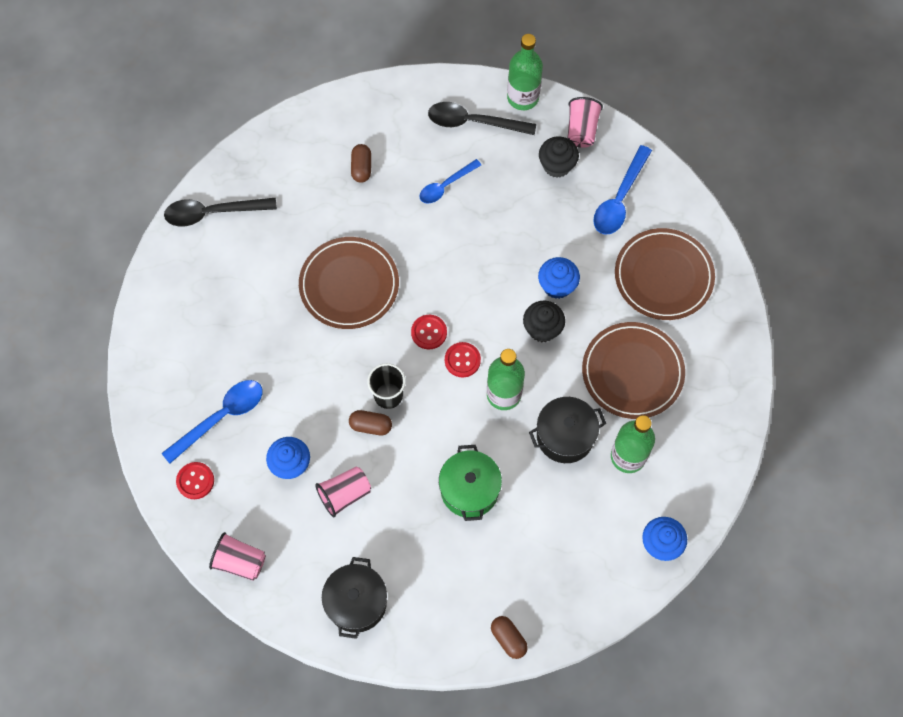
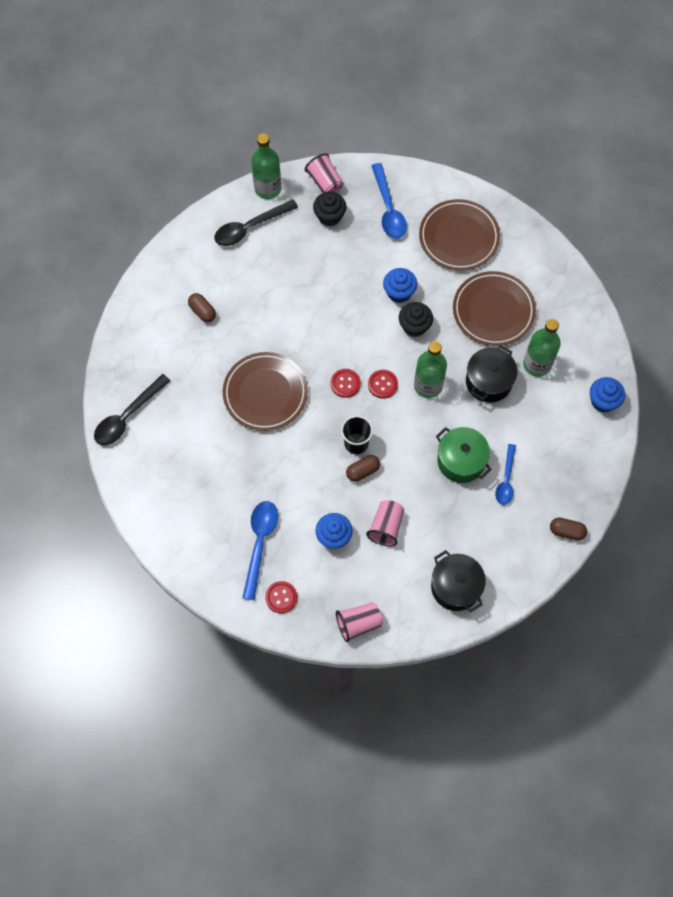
camera: 40 degrees left, 0 degrees up
blue spoon [420,159,481,203] -> blue spoon moved to [495,444,516,505]

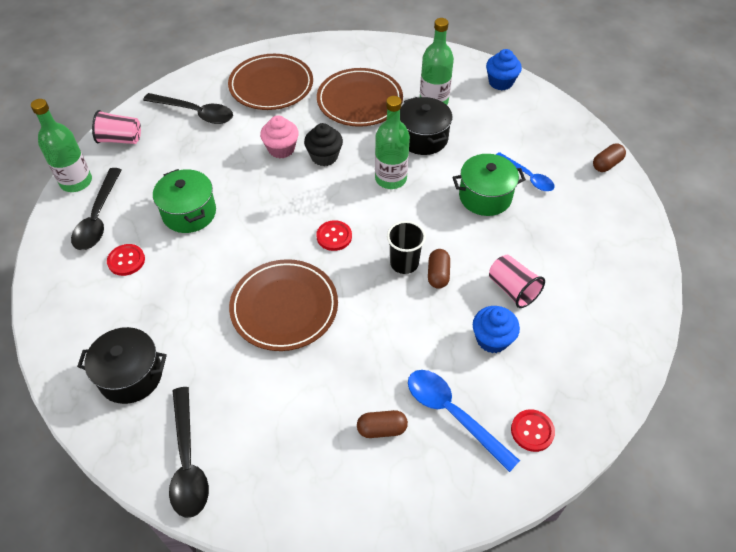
camera: 55 degrees left, 15 degrees down
brown capsule [188,293,216,322] -> brown capsule moved to [357,410,408,438]
black cupcake [313,192,346,226] -> none
pink cup [336,602,383,642] -> none
red button [368,370,398,399] -> red button moved to [107,244,145,276]
blue spoon [371,163,407,239] -> black spoon [143,93,233,124]
blue cupcake [383,268,417,303] -> pink cupcake [260,115,299,158]
black pot [431,550,486,612] -> black pot moved to [77,327,167,404]
none -> green pot [153,169,216,233]

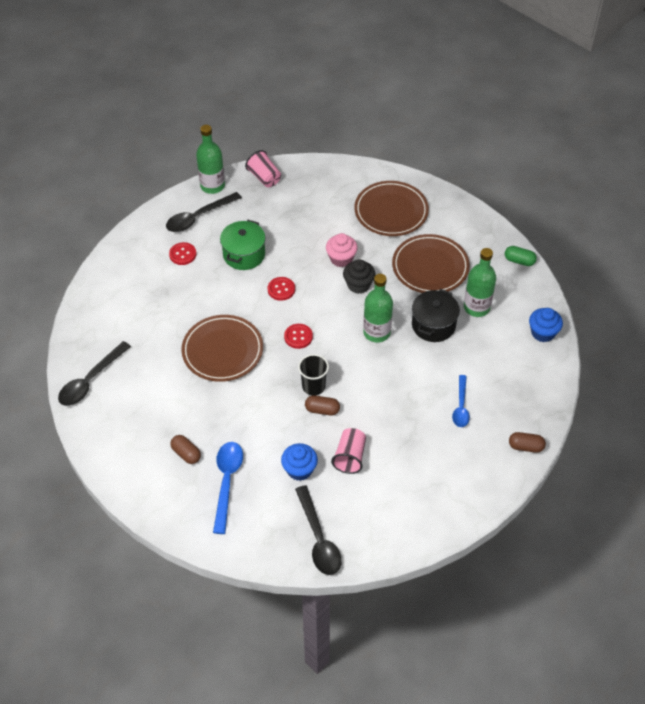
camera: 50 degrees right, 0 degrees up
black pot [77,327,167,404] -> none
black spoon [143,93,233,124] -> black spoon moved to [295,485,342,575]
brown capsule [428,249,450,289] -> brown capsule turned 45 degrees clockwise [305,395,340,416]
green pot [453,154,526,216] -> none
red button [511,409,555,452] -> red button moved to [268,277,295,301]
none -> green capsule [505,246,537,266]

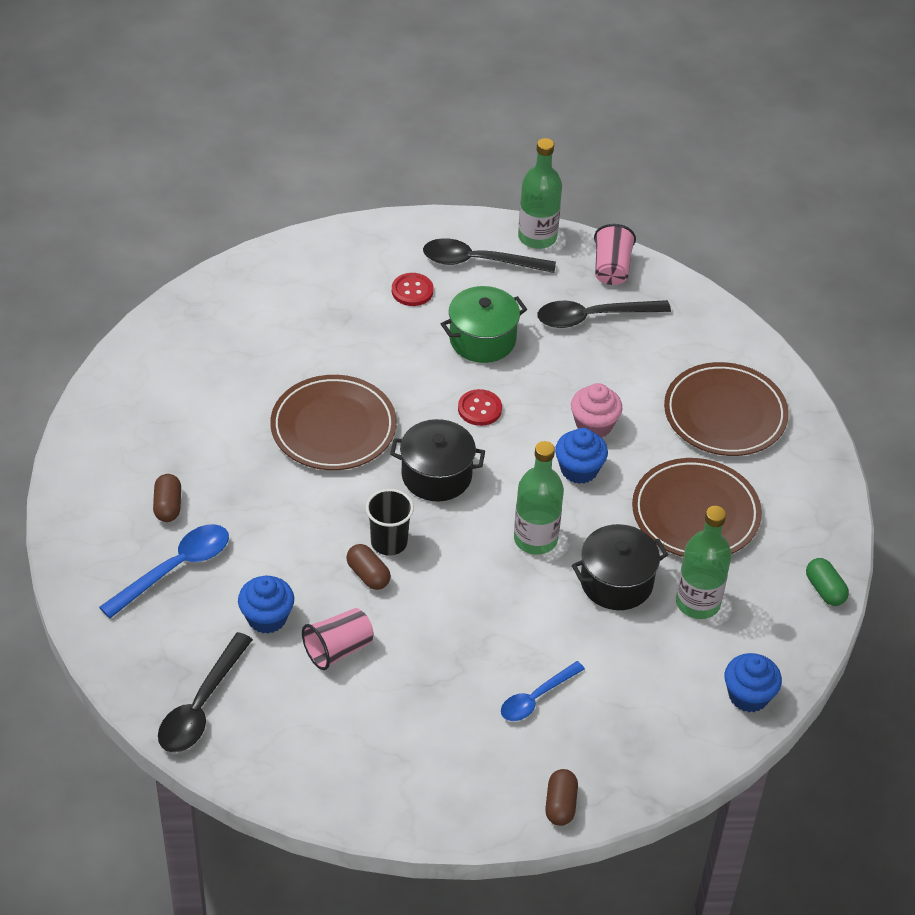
camera: 40 degrees right, 5 degrees down
black spoon [58,341,131,406] -> black spoon moved to [537,300,671,328]
red button [284,324,313,349] -> black pot [390,419,485,502]
black cupcake [343,260,375,294] -> blue cupcake [555,428,608,484]
brown capsule [509,432,546,453] -> brown capsule turned 45 degrees clockwise [545,769,578,826]

